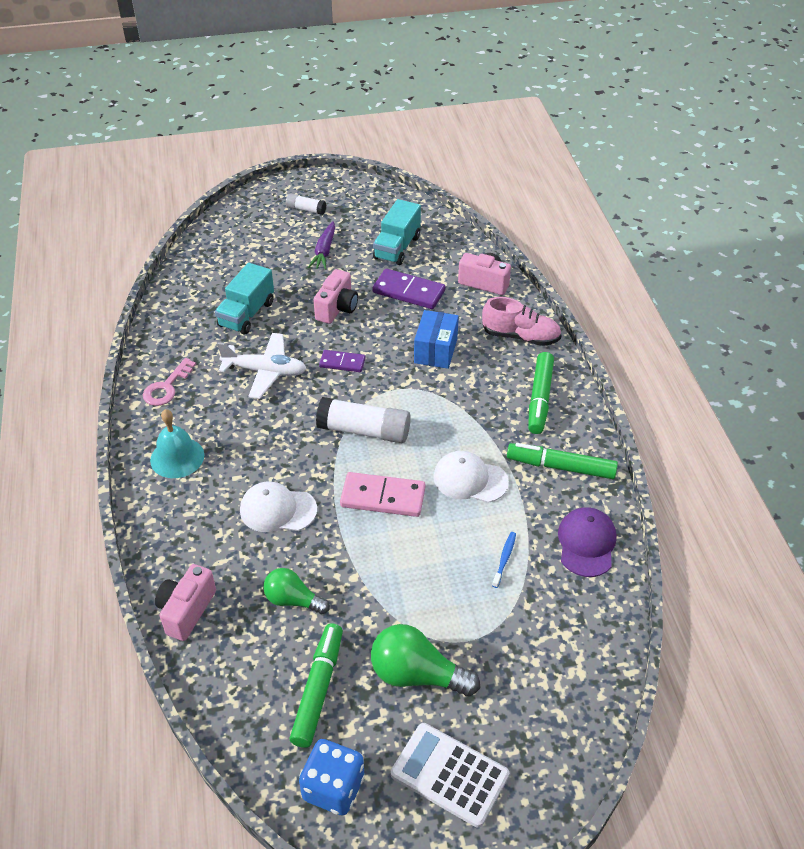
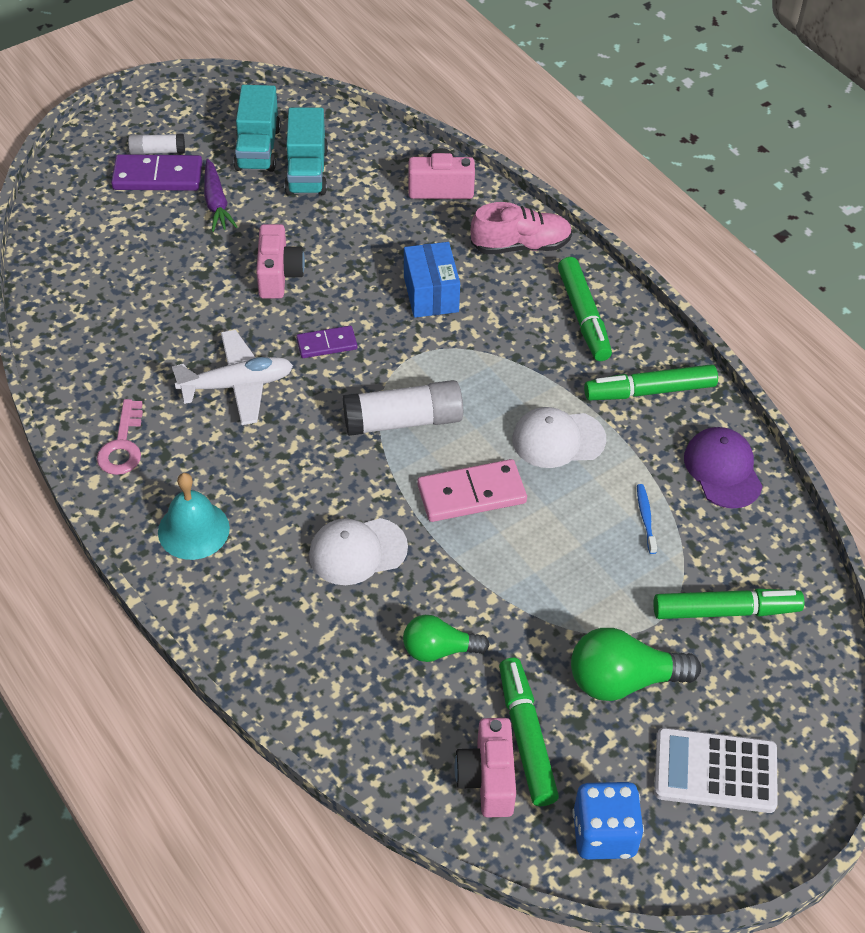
camera: 25 degrees left, 5 degrees up
pink camera [155,564,216,641] -> pink camera moved to [455,718,516,817]
turquoise truck [215,263,274,335] -> turquoise truck moved to [234,85,281,172]
purple domino [372,269,445,309] -> purple domino moved to [111,154,202,191]
none -> green marker [653,589,804,619]

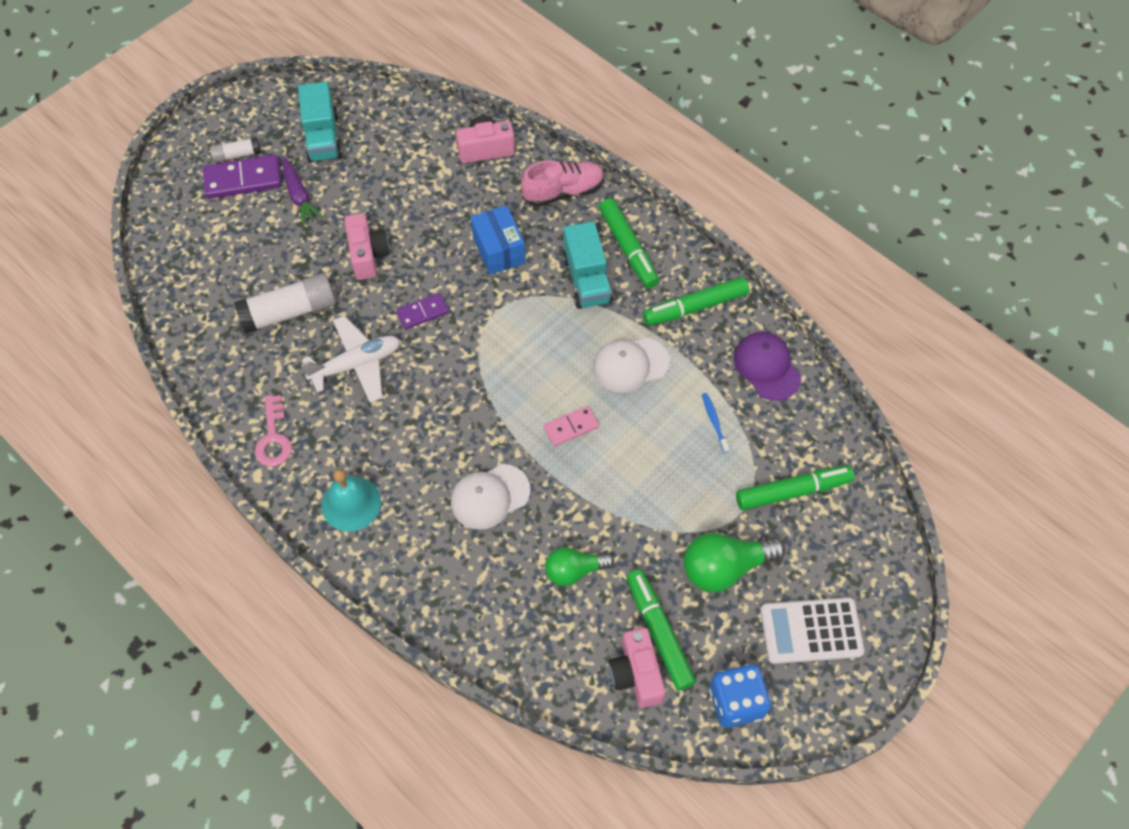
camera: 10 degrees left, 10 degrees up
turquoise truck [284,108,328,195] -> turquoise truck moved to [562,221,613,309]
white glue stick [343,380,463,436] -> white glue stick moved to [234,273,336,334]
pink domino [417,459,527,522] -> pink domino [544,406,599,447], size x0.61

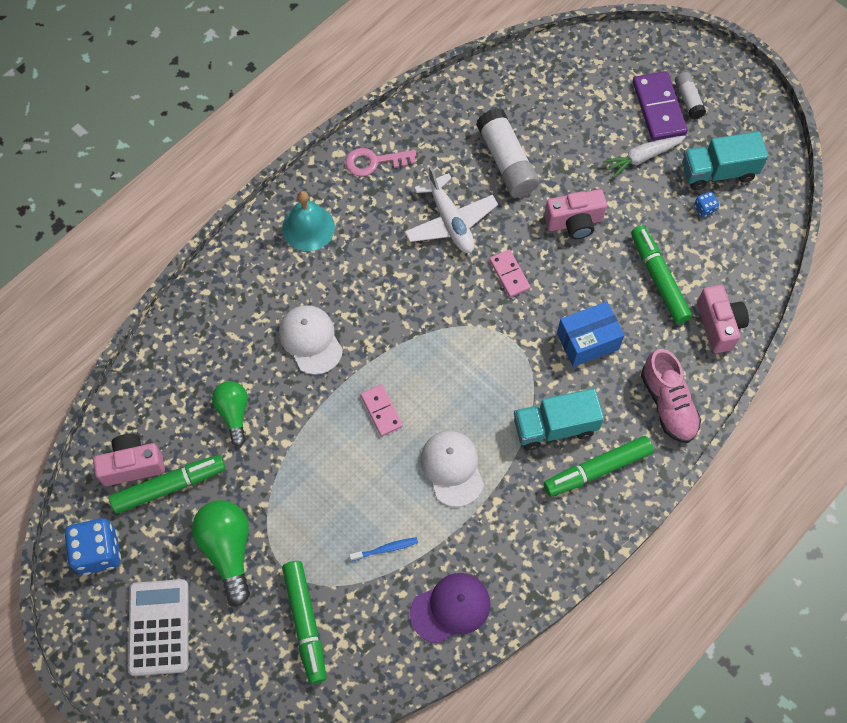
camera: 90 degrees right, 5 degrees up
purple carrot [282,157,324,226] -> white carrot [603,136,686,178]
purple domino [396,293,449,330] -> pink domino [489,250,530,297]
green marker [643,277,749,326] -> green marker moved to [631,226,692,324]
none -> blue dice [694,192,719,217]

